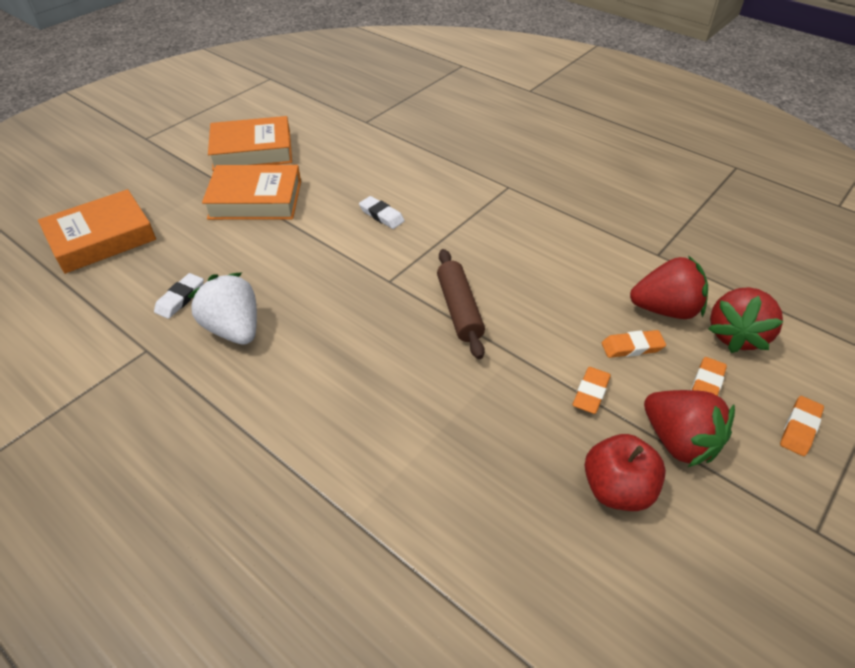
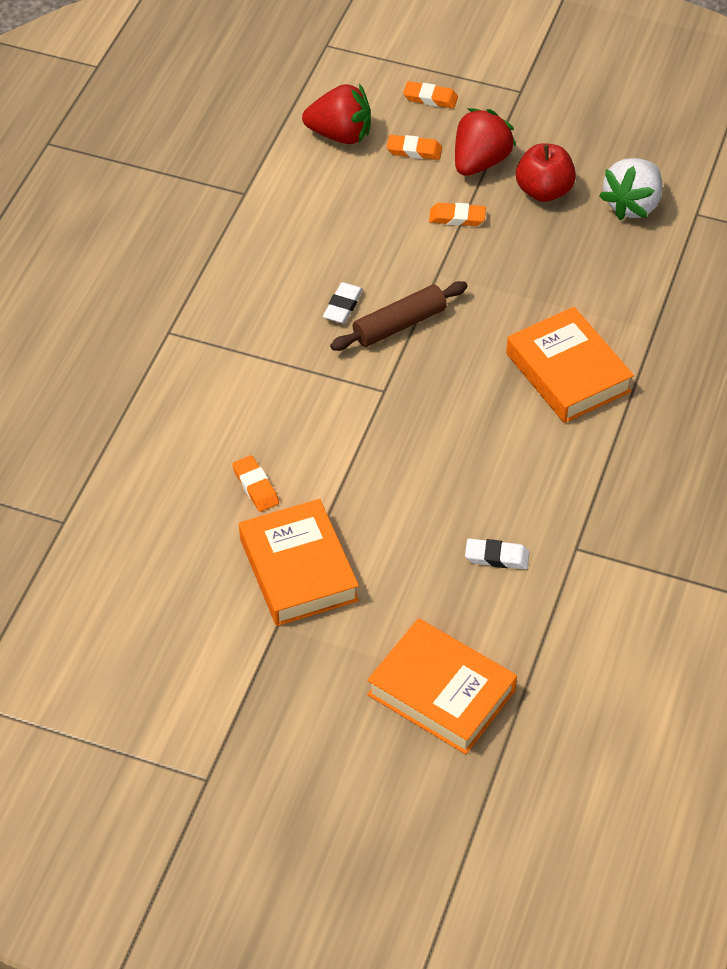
camera: 110 degrees left, 5 degrees up
white strawberry [188,272,257,345] -> white strawberry moved to [599,158,662,220]
orange book [208,116,292,171] -> orange book moved to [506,307,634,423]
white eraser [359,196,405,229] -> white eraser moved to [323,282,363,324]
orange eraser [602,330,666,358] -> orange eraser moved to [232,455,279,512]
red strawberry [630,255,708,319] -> none

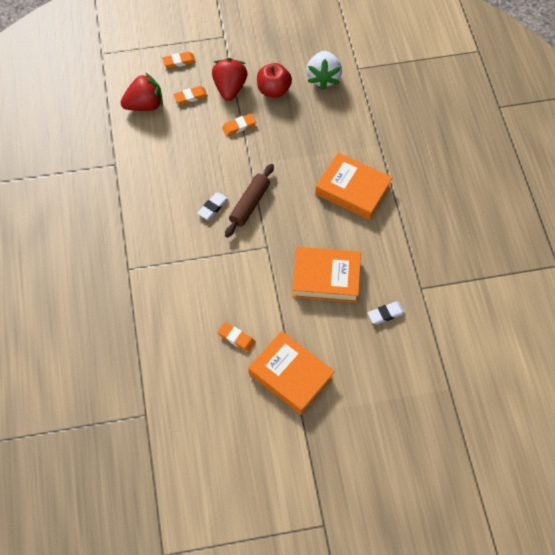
camera: 30 degrees left, 10 degrees up
white eraser [323,282,363,324] -> white eraser turned 45 degrees clockwise [197,193,228,220]
orange book [367,618,517,754] -> orange book moved to [292,247,361,303]

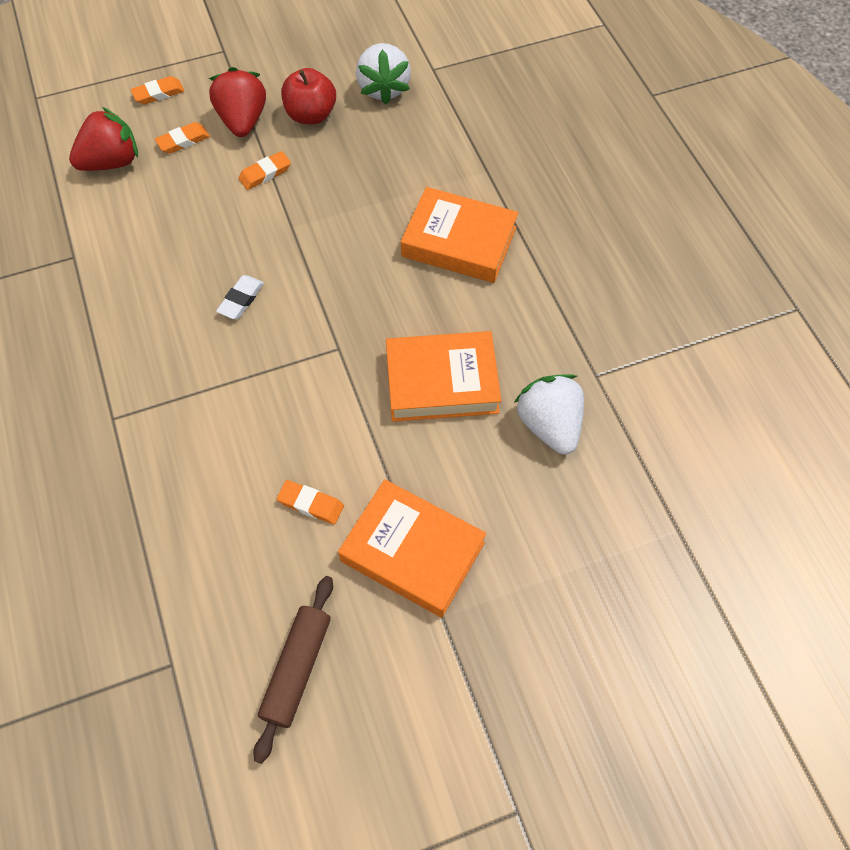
camera: 10 degrees left, 0 degrees up
brown rolling pin [225,164,274,238] -> brown rolling pin moved to [254,576,333,764]
white eraser [368,302,405,324] -> white strawberry [514,374,584,454]

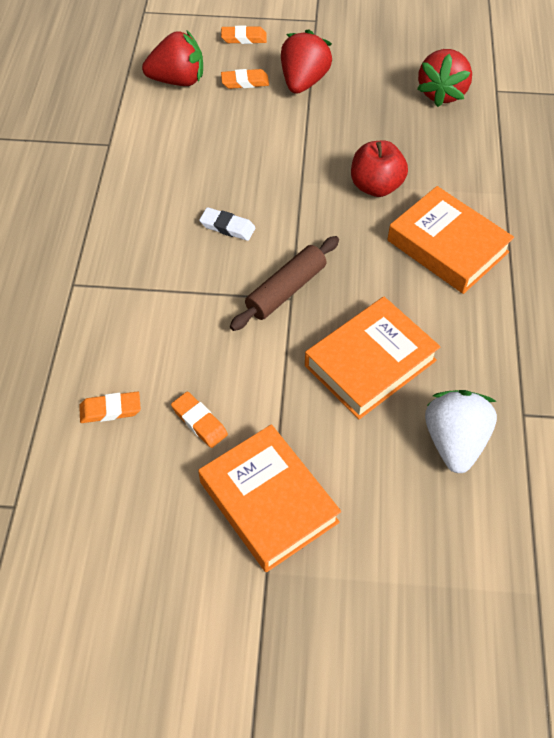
camera: 25 degrees right, 5 degrees down
white eraser [216,275,264,319] -> white eraser turned 60 degrees clockwise [199,207,255,241]
orange eraser [238,151,291,190] -> orange eraser moved to [79,392,141,423]
brown rolling pin [254,576,333,764] -> brown rolling pin moved to [230,236,339,331]
red apple [281,68,336,124] -> red apple moved to [351,141,408,197]
white strawberry [356,43,411,104] -> red strawberry [417,49,472,107]
orange book [386,331,501,422] -> orange book turned 60 degrees counterclockwise [305,297,440,419]

